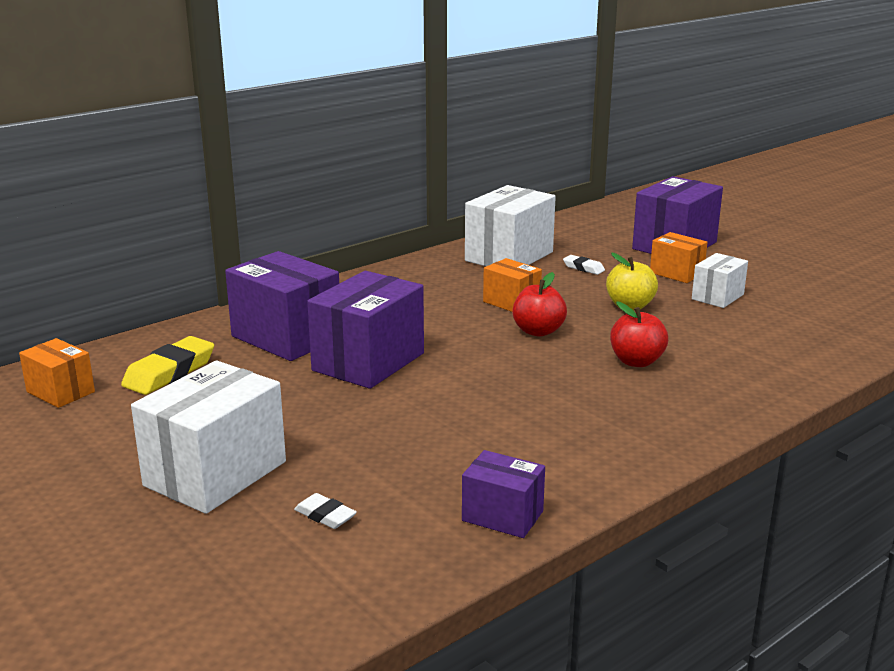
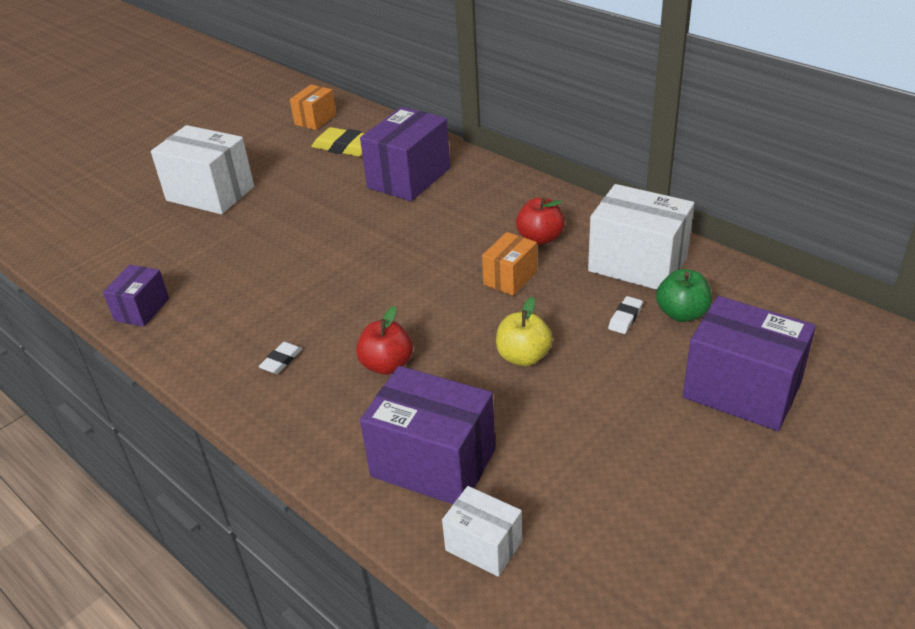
camera: 85 degrees right, 15 degrees up
white eraser [294,493,357,529] -> white eraser moved to [258,342,303,374]
purple box [307,271,424,389] -> purple box moved to [360,366,495,504]
red apple [512,272,567,337] -> red apple moved to [516,197,565,245]
orange box [650,232,707,283] -> none
white box [692,253,748,308] -> white box moved to [442,486,522,576]
none -> green apple [656,269,712,322]

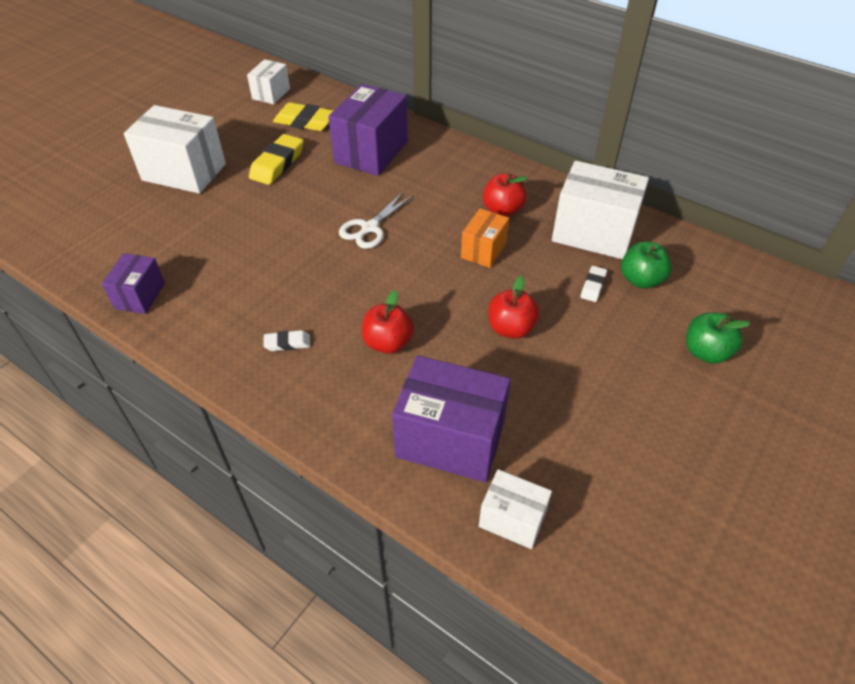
camera: 10 degrees left, 10 degrees up
white eraser [258,342,303,374] -> white eraser turned 60 degrees clockwise [263,330,310,351]
orange box [290,85,336,130] -> white box [247,59,290,104]
yellow apple [496,297,553,366] -> red apple [488,276,540,339]
purple box [682,296,816,431] -> green apple [686,312,751,364]
none -> yellow eraser [249,134,304,185]
none -> white scissors [339,192,414,249]

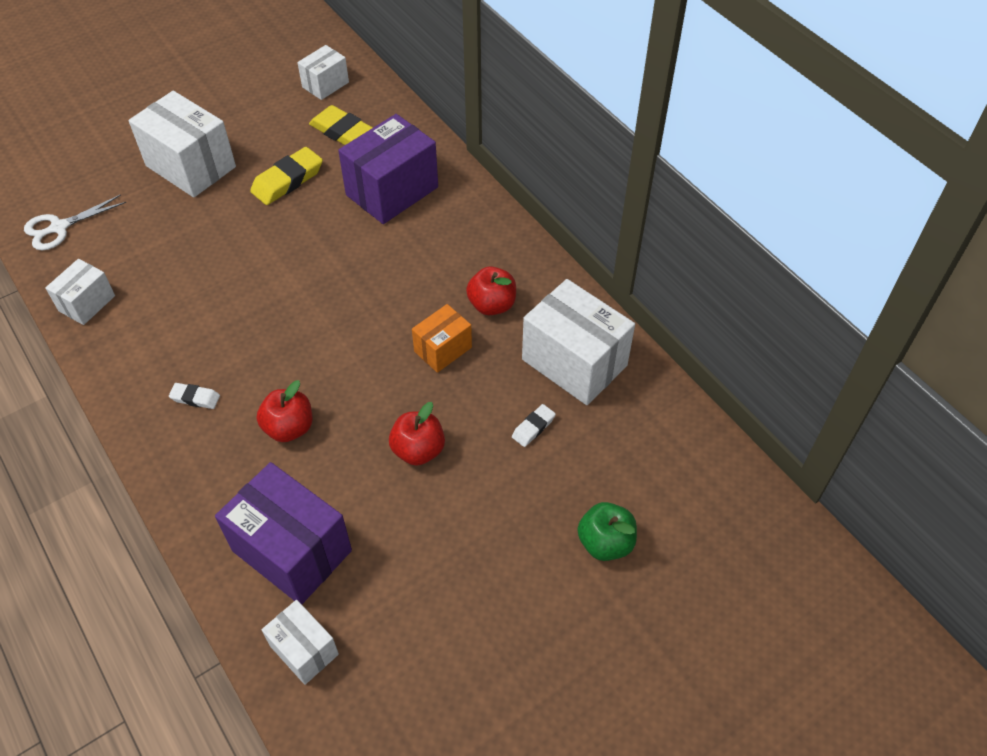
camera: 20 degrees right, 5 degrees up
purple box [102,253,165,314] -> white box [45,259,115,325]
white scissors [339,192,414,249] -> white scissors moved to [24,194,126,250]
green apple [621,241,672,289] -> none

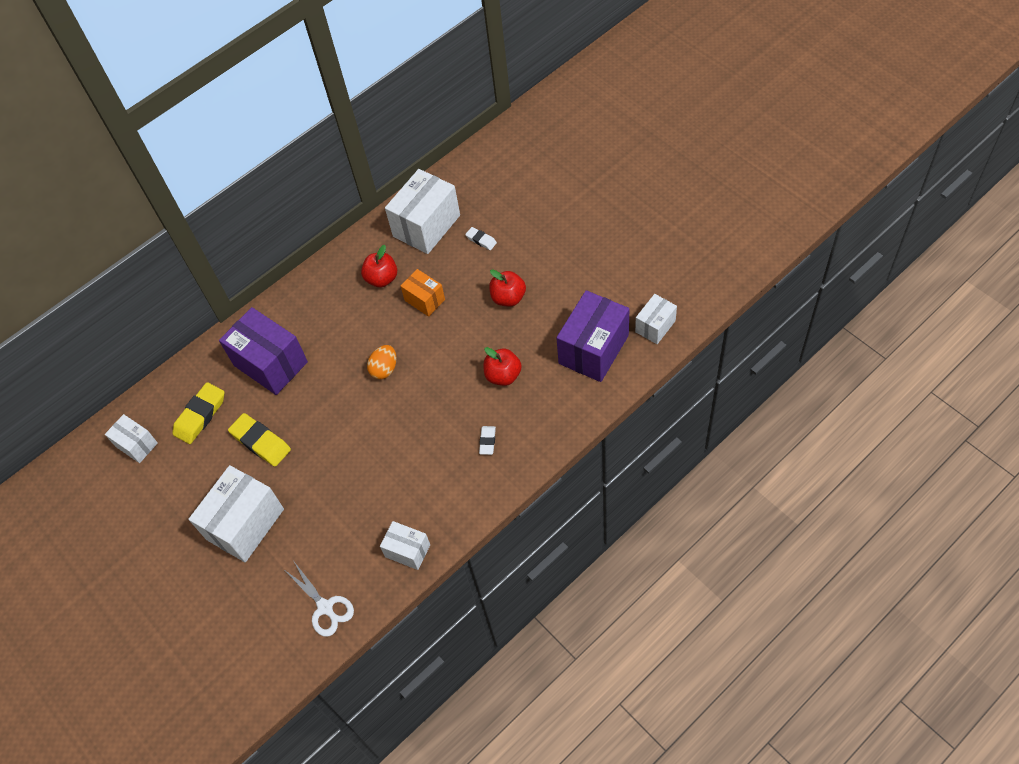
camera: 90 degrees left, 5 degrees up
green apple [578,502,637,561] -> none
none -> orange egg [367,345,396,379]

